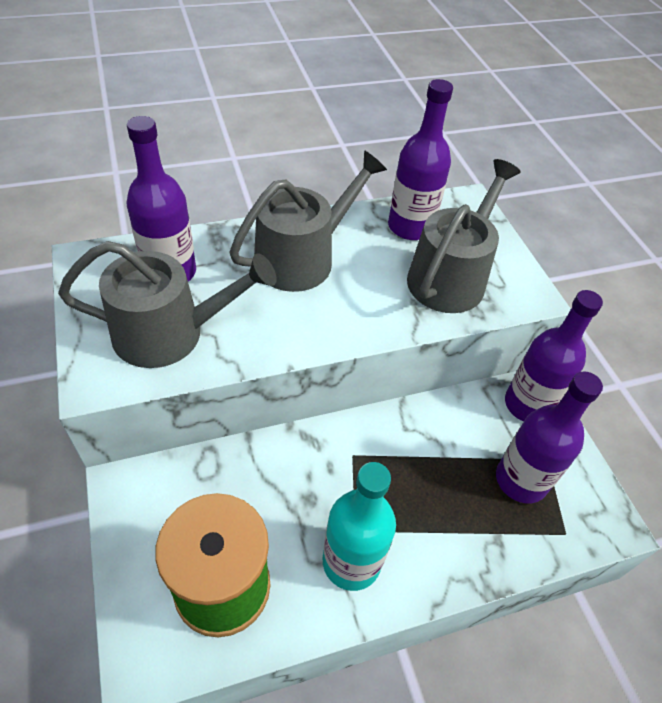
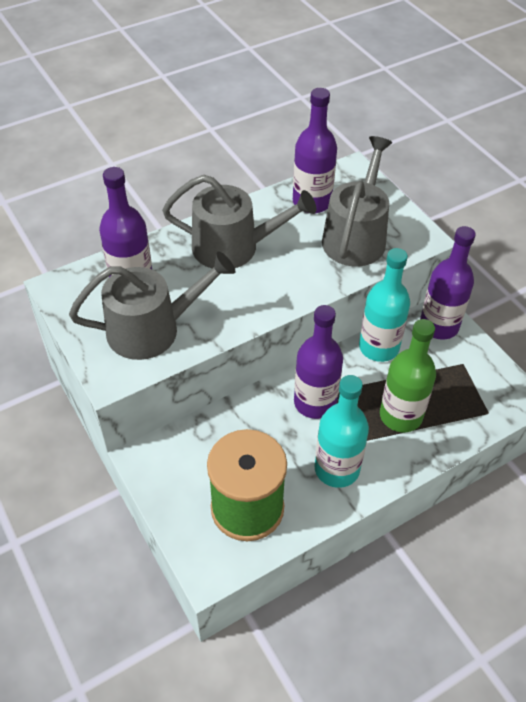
camera: 10 degrees left, 0 degrees up
grey watering can [229,150,387,292] -> grey watering can turned 60 degrees clockwise [162,175,316,268]
purple bottle [496,371,603,504] -> purple bottle moved to [294,305,343,419]
none -> turquoise bottle [359,248,410,362]
none -> green bottle [380,319,436,432]

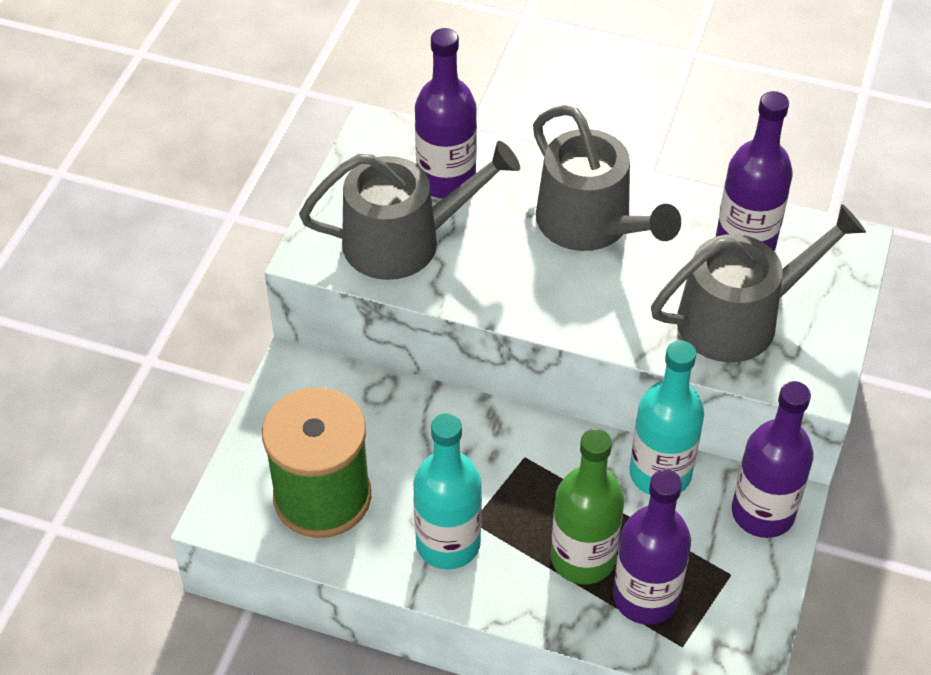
camera: 50 degrees right, 0 degrees up
grey watering can [69,252,235,360] -> grey watering can turned 45 degrees counterclockwise [299,141,520,280]
purple bottle [294,305,343,419] -> purple bottle moved to [613,469,691,625]

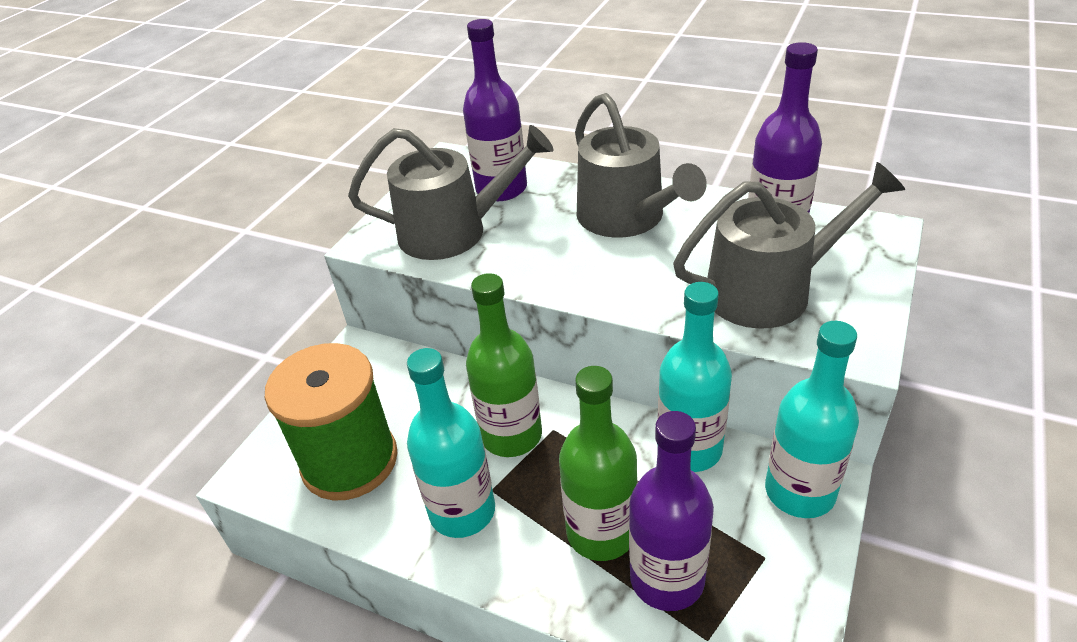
camera: 10 degrees right, 10 degrees down
purple bottle [732,381,814,538] -> turquoise bottle [765,321,859,518]
none -> green bottle [466,273,542,457]

